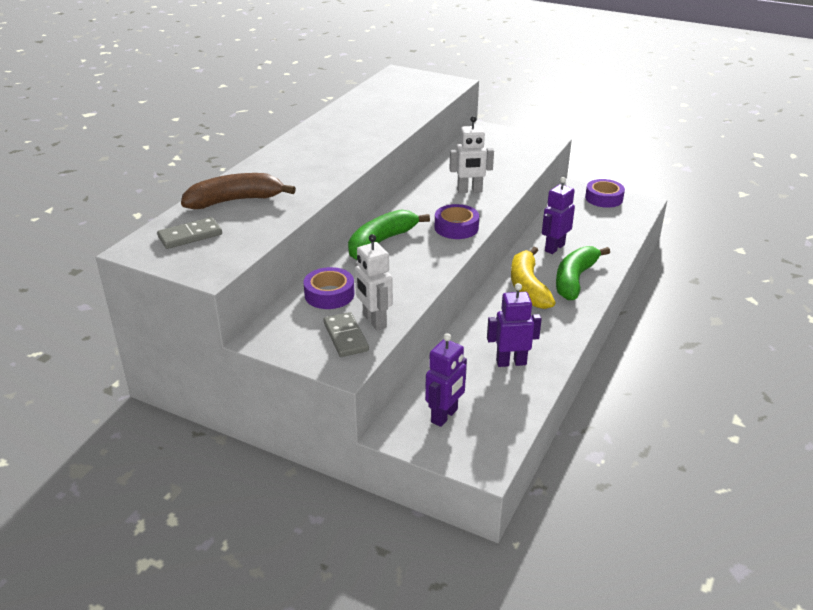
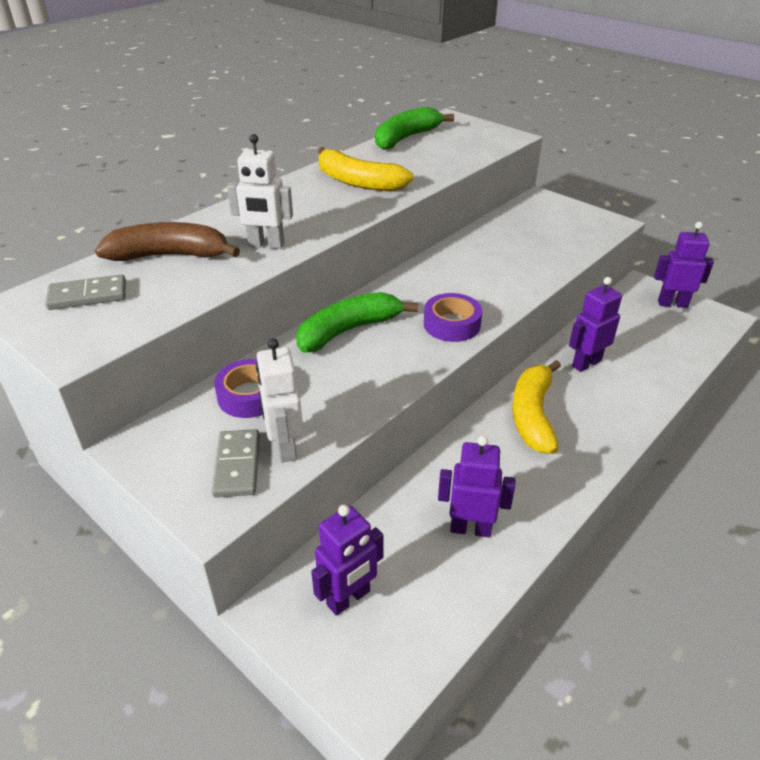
camera: 15 degrees right, 5 degrees up
white robot [449,116,494,193] -> white robot moved to [227,134,293,249]
green banana [556,246,610,300] -> green banana moved to [375,107,454,150]
purple tape [585,179,625,208] -> purple robot [654,222,714,308]
none -> yellow banana [318,147,414,191]

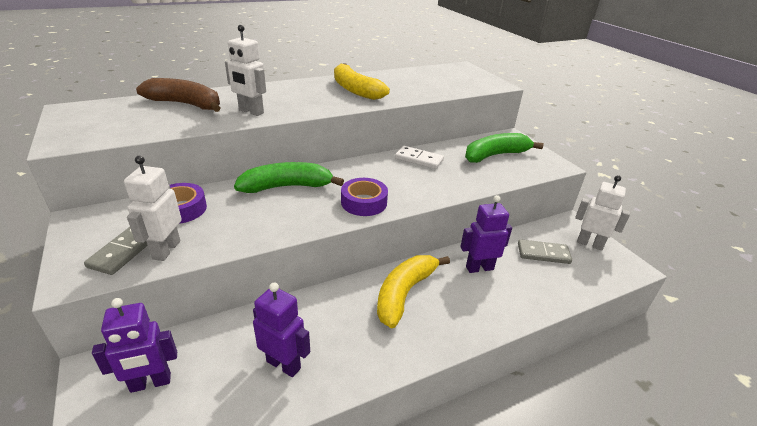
camera: 20 degrees right, 5 degrees down
grey domino [45,274,126,310] -> grey domino moved to [518,239,572,264]
green banana [375,107,454,150] -> green banana moved to [465,133,544,163]
purple robot [654,222,714,308] -> white robot [575,175,630,250]
none -> white domino [395,146,444,169]

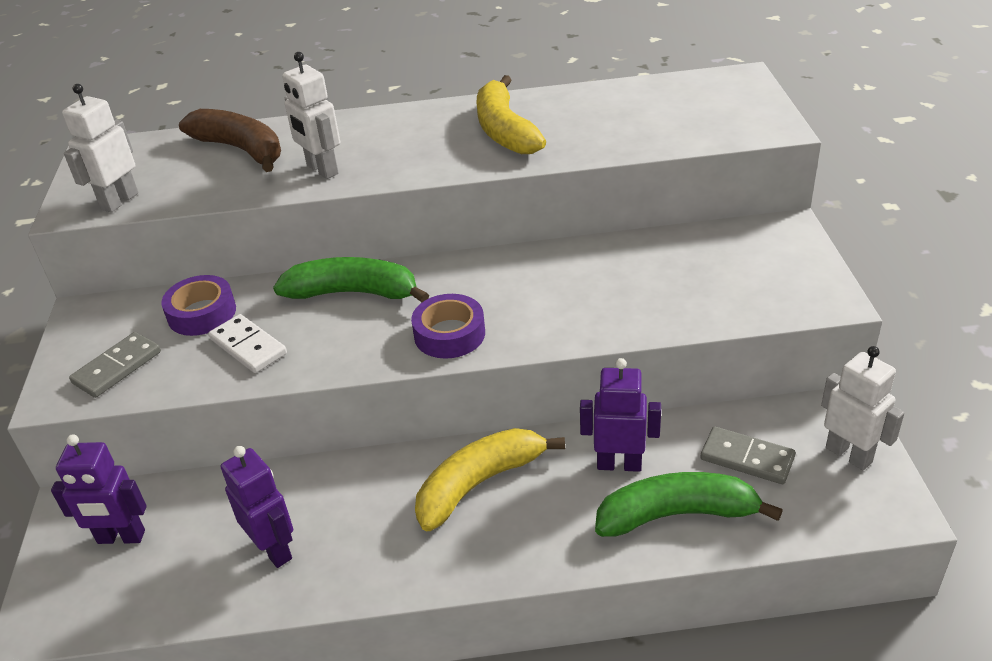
camera: 25 degrees right, 5 degrees up
white robot [124,155,182,261] -> white robot moved to [62,84,138,213]
white domino [395,146,444,169] -> white domino moved to [208,314,287,373]
green banana [465,133,544,163] -> green banana moved to [595,472,783,537]

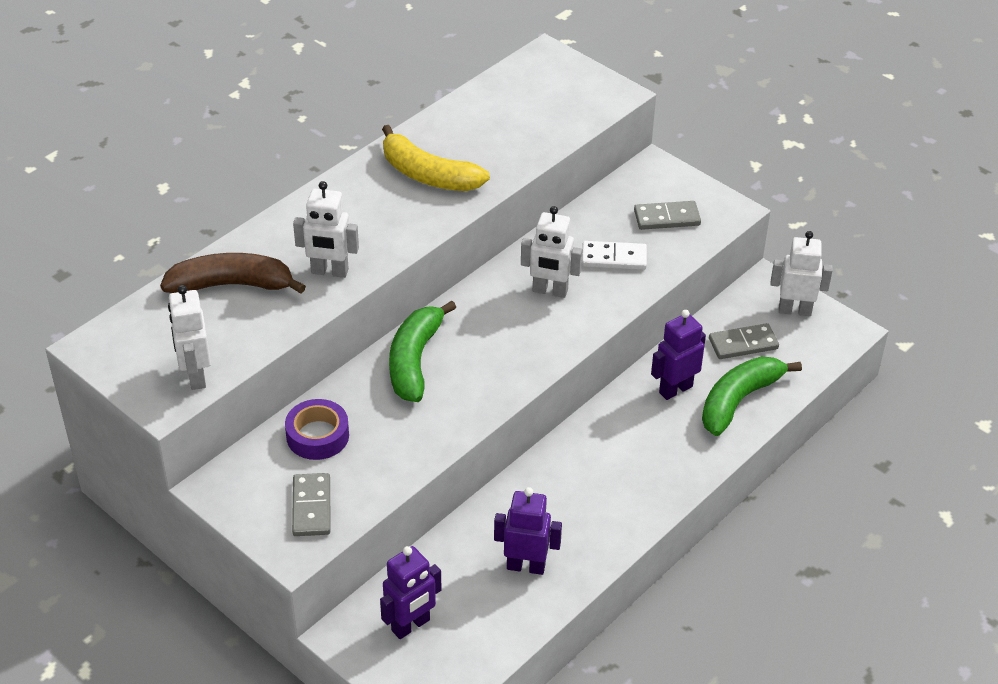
camera: 45 degrees left, 5 degrees up
white domino [208,314,287,373] -> white domino moved to [582,241,647,270]
green banana [273,257,429,302] -> green banana turned 45 degrees counterclockwise [389,301,457,402]
purple tape [411,294,485,359] -> none
yellow banana [415,428,565,531] -> none
none -> white robot [521,206,582,298]
none -> grey domino [634,201,701,230]

